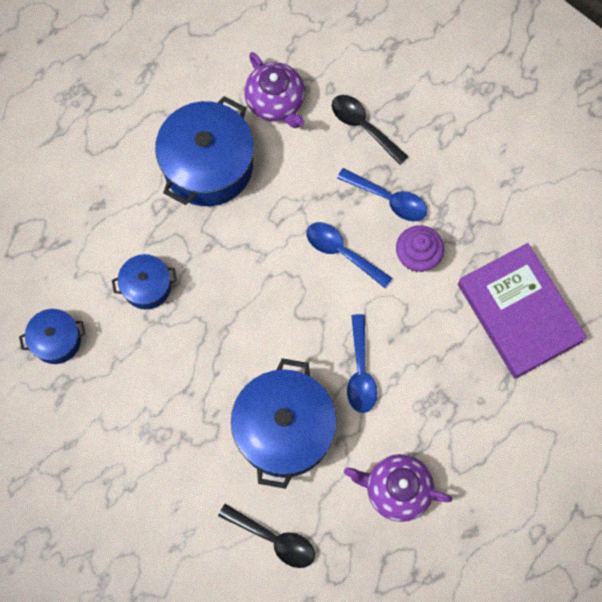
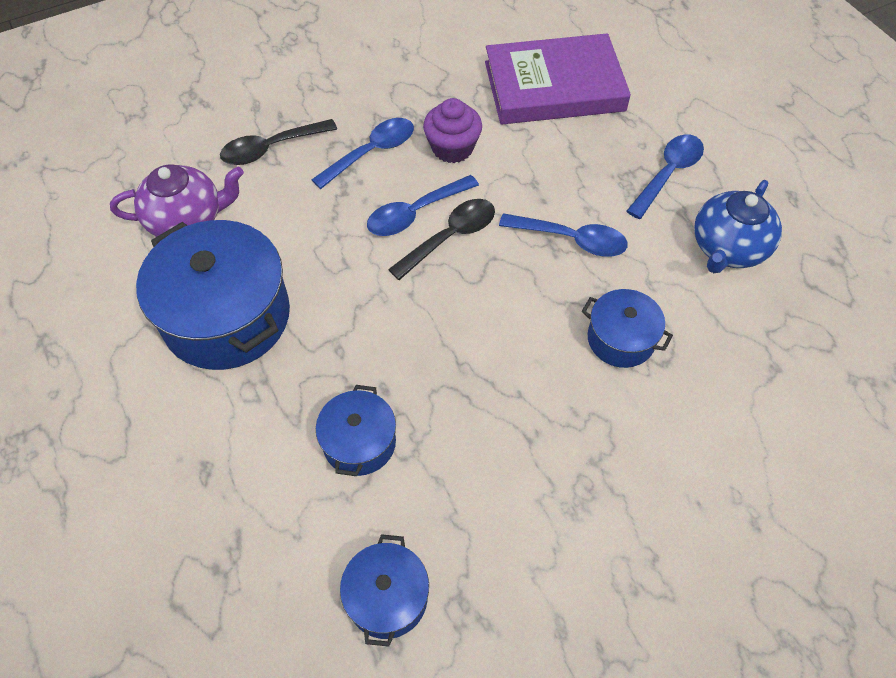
camera: 70 degrees left, 15 degrees down
black spoon [218,504,315,568] -> black spoon moved to [388,199,495,280]
blue pot [231,358,337,489] -> blue pot [582,289,673,368], size x0.52
purple teapot [344,454,452,522] -> blue teapot [694,180,782,273]
none -> blue spoon [626,134,704,219]

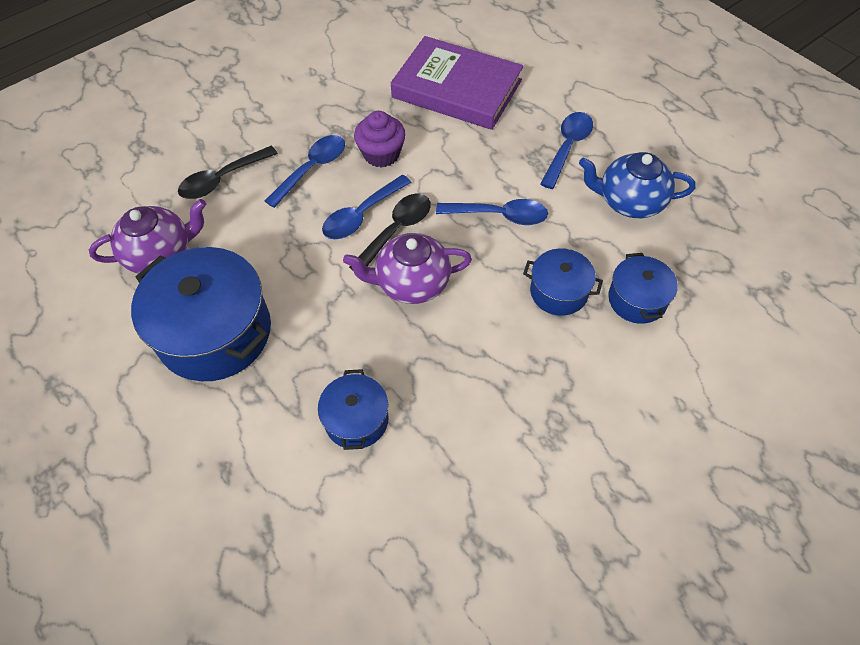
camera: 10 degrees left, 0 degrees up
blue pot [340,534,429,647] -> blue pot moved to [608,253,678,324]
purple book [485,33,631,124] -> purple book turned 45 degrees clockwise [391,36,524,130]
blue teapot [694,180,782,273] -> blue teapot turned 75 degrees clockwise [579,152,696,218]
none -> purple teapot [343,233,472,304]

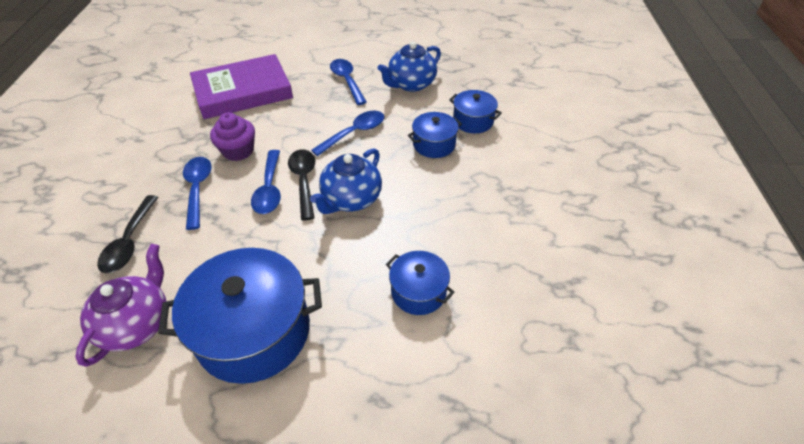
camera: 50 degrees left, 10 degrees down
purple teapot [343,233,472,304] -> blue teapot [310,148,382,214]

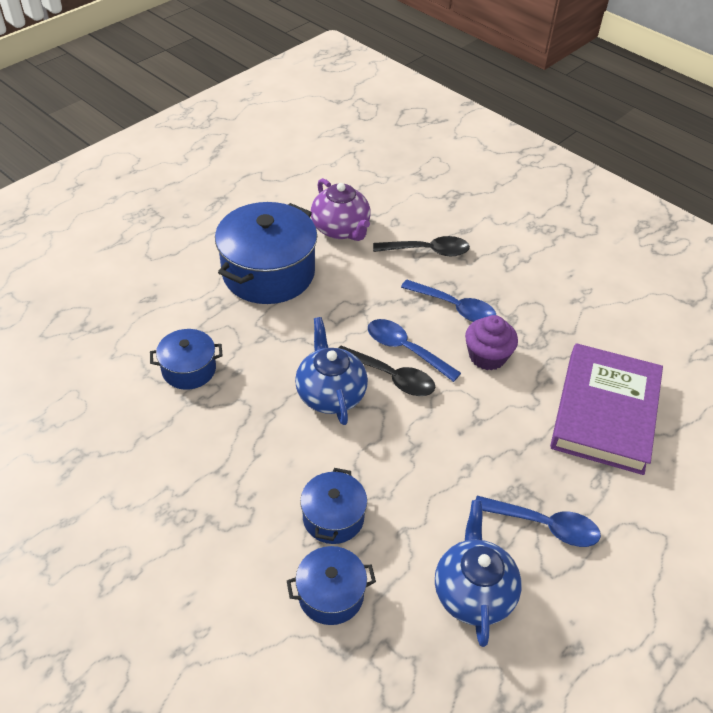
camera: 130 degrees right, 0 degrees up
black spoon [97,195,159,273] -> black spoon turned 135 degrees clockwise [373,236,470,256]
blue spoon [311,111,384,156] -> none

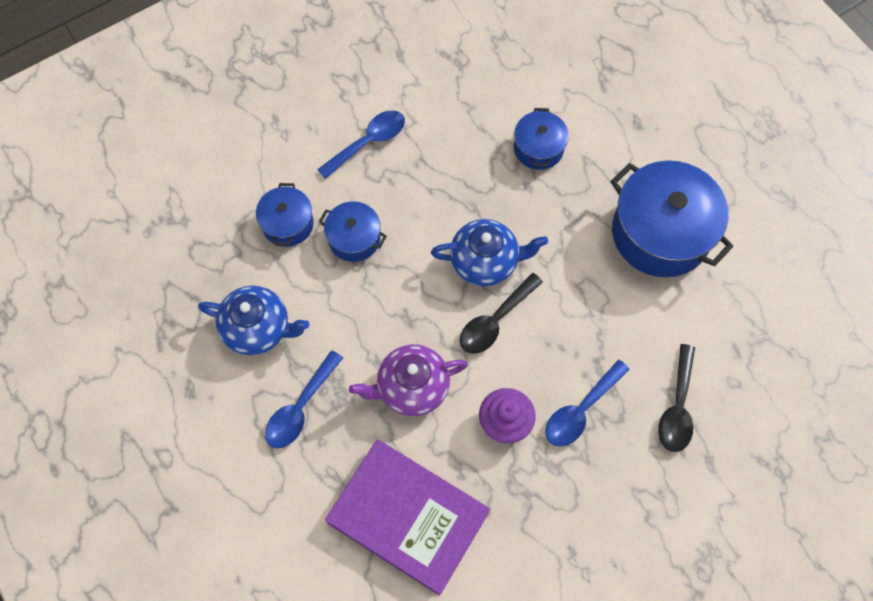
camera: 105 degrees right, 20 degrees up
purple teapot [311,178,371,241] -> purple teapot moved to [349,344,468,416]
blue spoon [368,319,461,382] -> blue spoon moved to [317,110,405,179]

